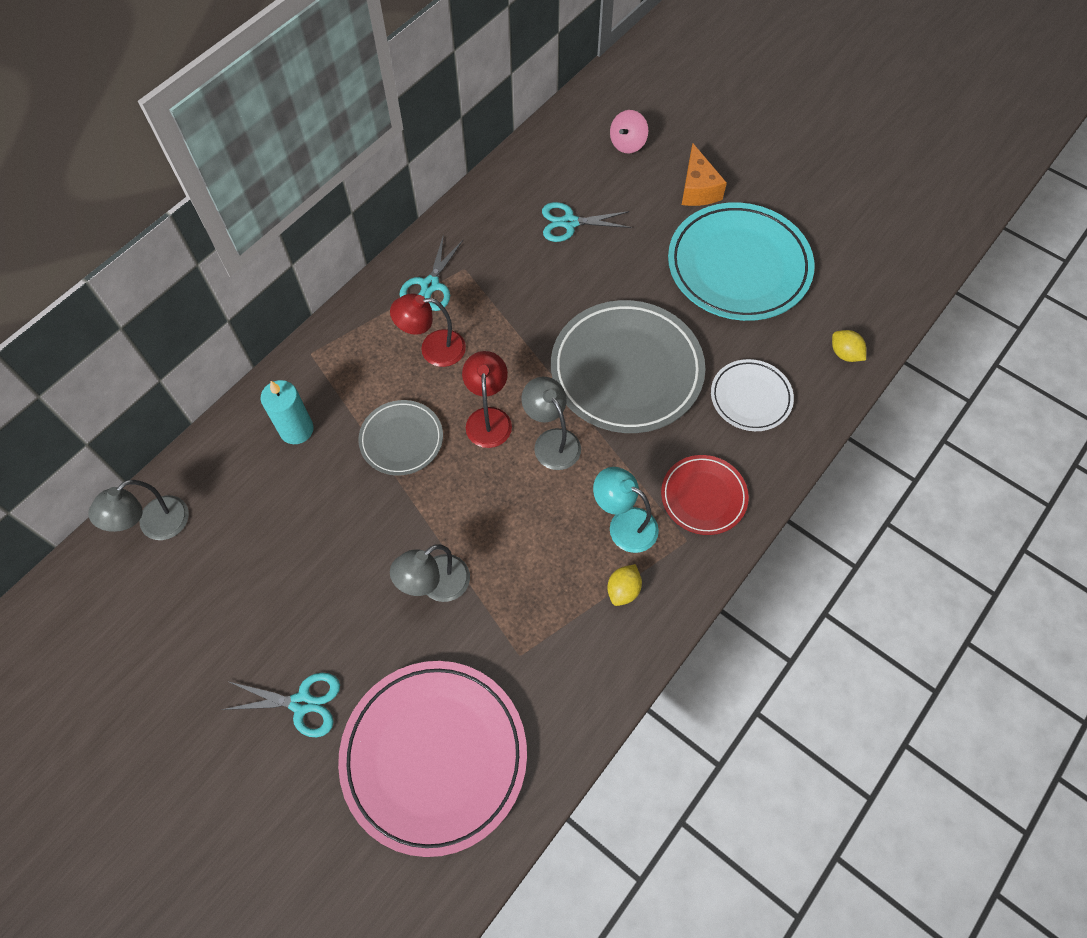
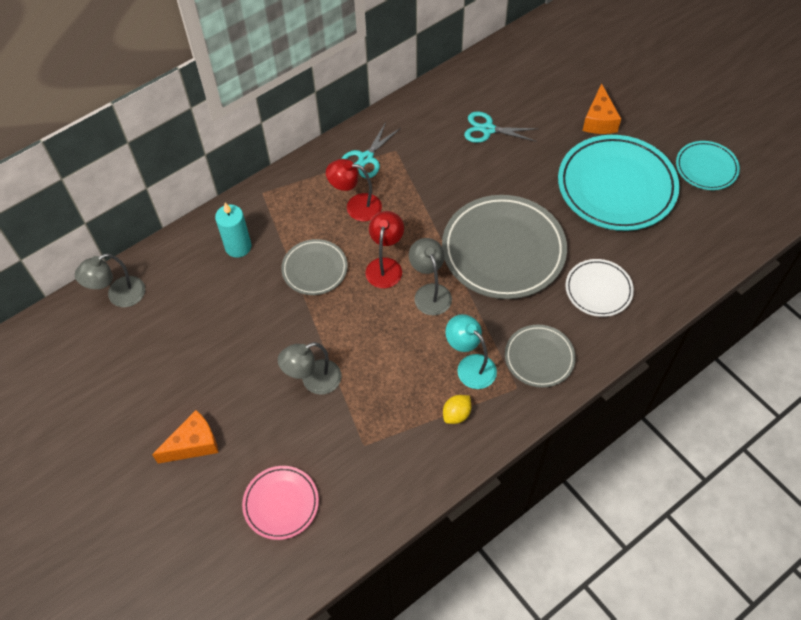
camera: 15 degrees right, 5 degrees down
turquoise scissors [221,673,340,737] -> orange cheese [152,410,219,464]
pink plate [338,661,527,857] -> pink plate [242,466,319,540], size x0.53
pink spinning top [610,110,648,153] -> none
red plate [661,455,749,535] -> grey plate [505,325,576,388]
yellow lemon [832,330,866,362] -> none
none -> turquoise plate [676,141,740,190]

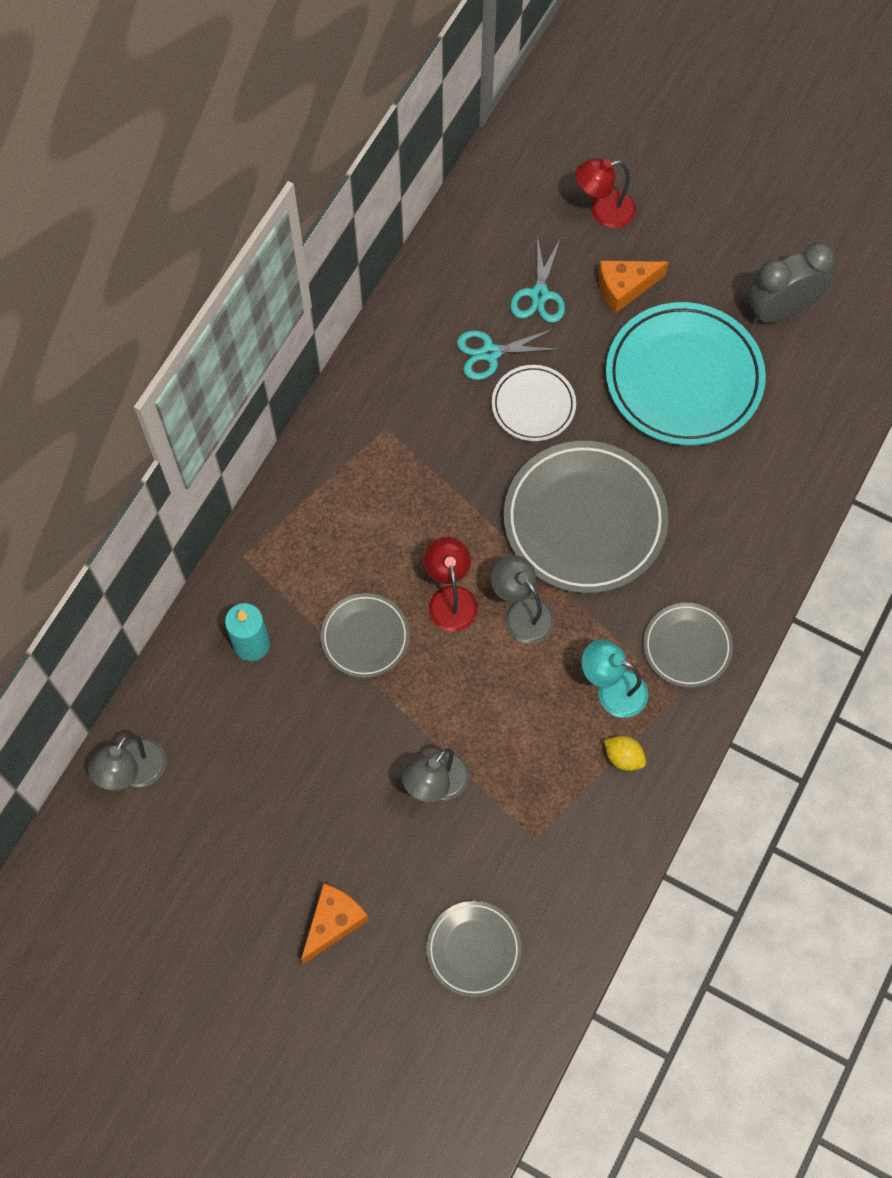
camera: 25 degrees left, 10 degrees up
pink plate [242,466,319,540] -> grey plate [426,901,522,997]
red lamp [326,159,382,221] -> red lamp moved to [575,158,636,228]
turquoise scissors [341,122,400,178] -> turquoise scissors moved to [510,235,565,323]
yellow lemon [443,395,471,424] -> yellow lemon turned 75 degrees counterclockwise [604,736,646,771]
white plate [565,259,634,317] -> white plate moved to [492,365,576,441]
orange cheese [583,83,621,134] -> orange cheese turned 90 degrees clockwise [598,260,668,314]
turquoise plate [676,141,740,190] -> grey clock [747,242,835,324]

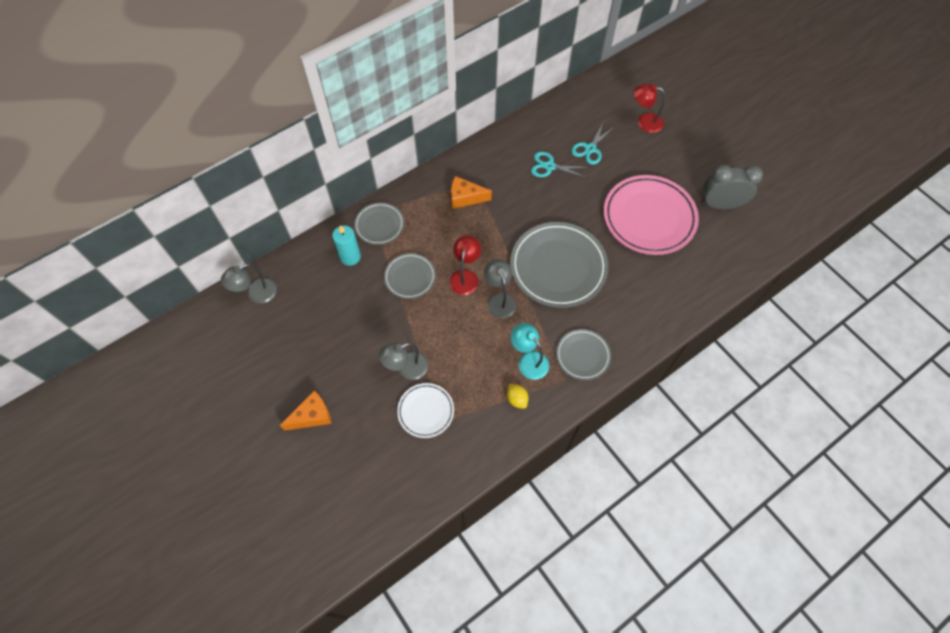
camera: 25 degrees right, 5 degrees down
grey plate [426,901,522,997] -> grey plate moved to [354,202,404,245]
white plate [492,365,576,441] -> white plate moved to [397,383,454,438]
orange cheese [598,260,668,314] -> orange cheese moved to [451,176,492,209]
turquoise plate [606,302,766,446] -> pink plate [604,175,699,255]

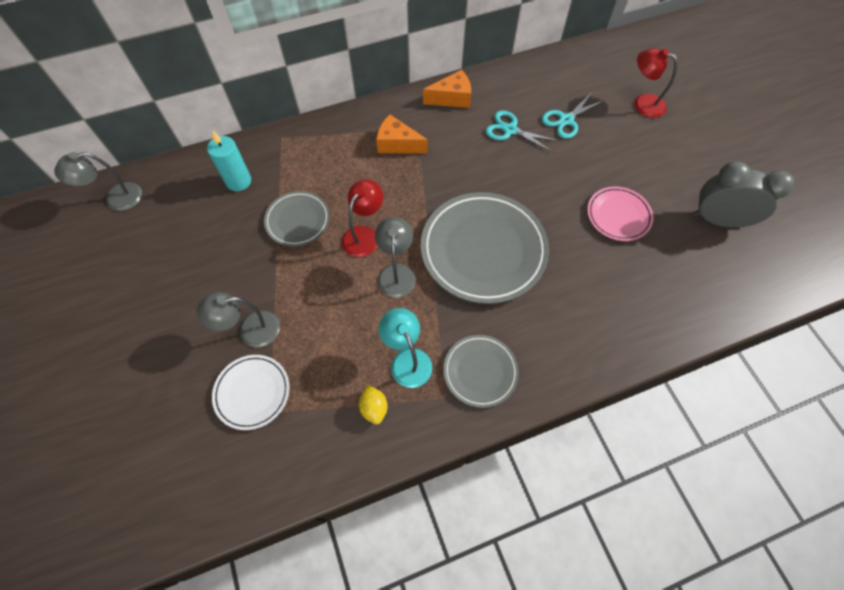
camera: 15 degrees right, 0 degrees up
orange cheese [280,390,332,431] -> orange cheese moved to [423,70,471,108]
grey plate [354,202,404,245] -> none
pink plate [604,175,699,255] -> pink plate [587,186,653,241], size x0.53

